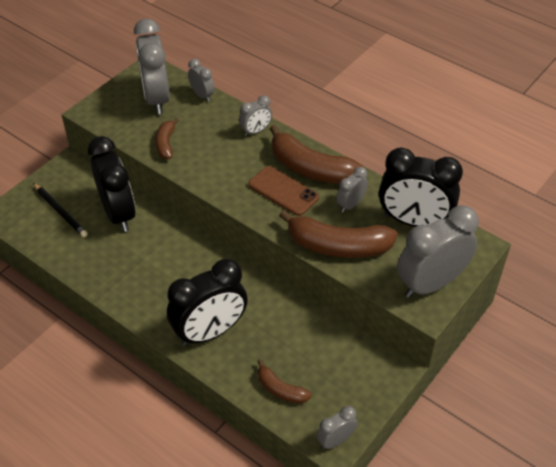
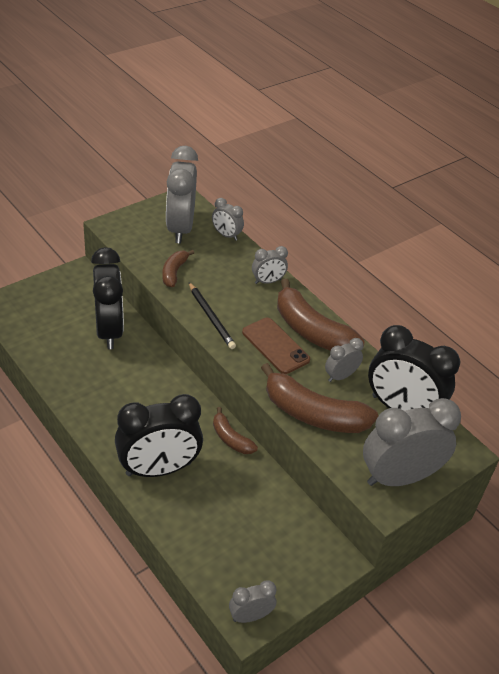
camera: 10 degrees right, 5 degrees down
black pencil [33,183,88,237] -> black pencil moved to [189,282,236,349]
grey clock [188,59,215,102] -> grey clock turned 150 degrees clockwise [212,198,244,241]
brown banana [258,359,312,404] -> brown banana moved to [213,407,258,454]

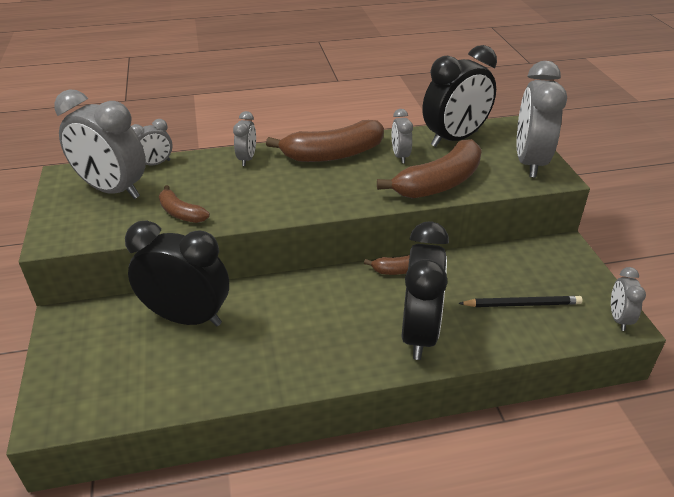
camera: 60 degrees left, 5 degrees down
black pencil [189,282,236,349] -> black pencil moved to [458,296,583,307]
brown phone [242,318,310,374] -> none

